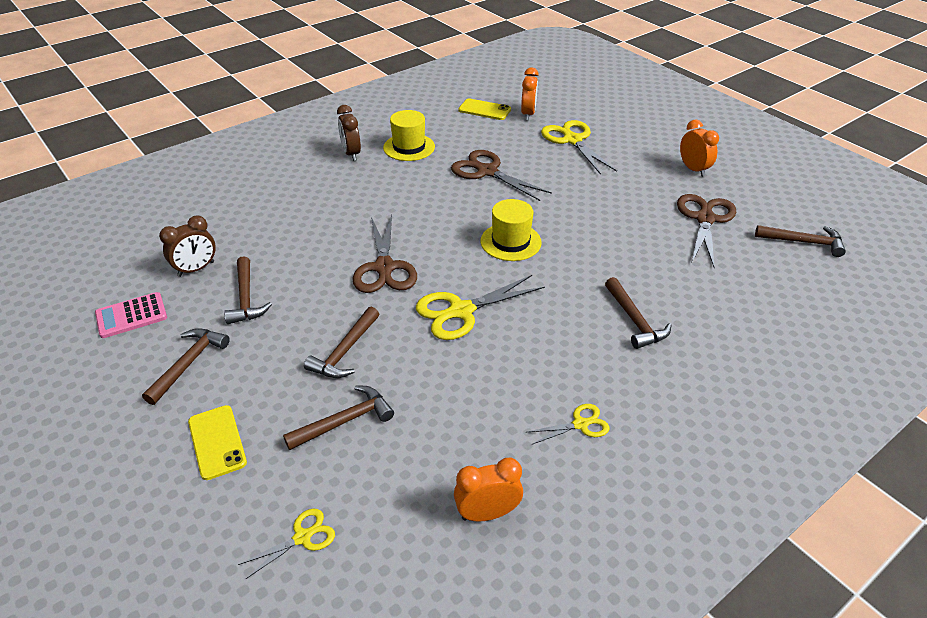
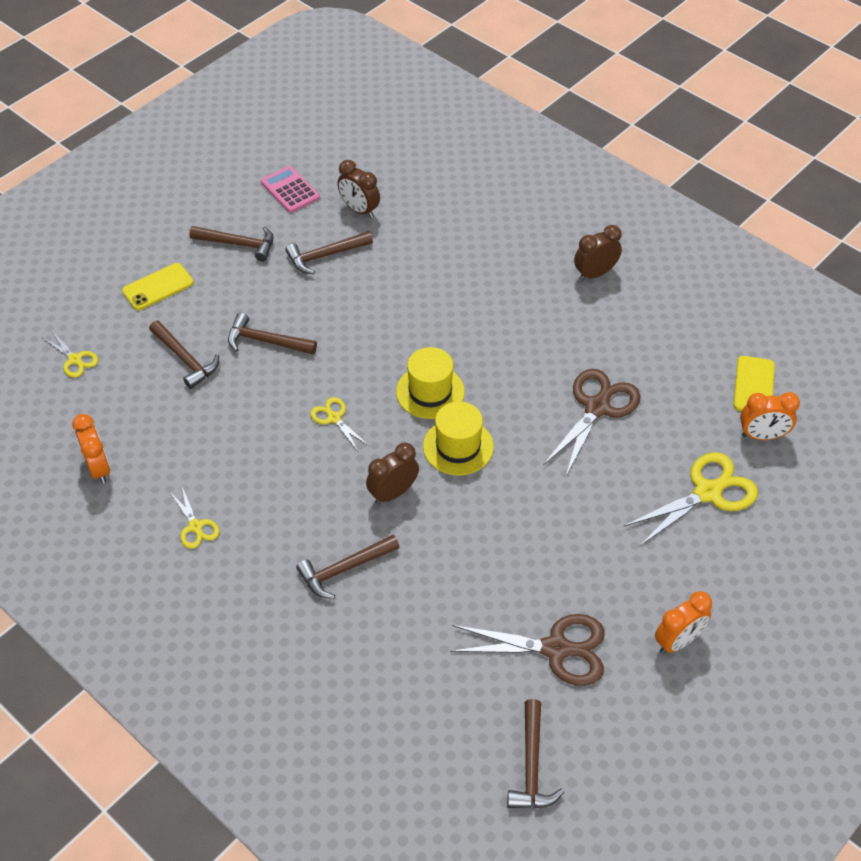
camera: 80 degrees right, 10 degrees up
brown scissors [353,215,417,293] -> none
yellow hat [383,110,435,161] -> yellow hat moved to [396,347,465,419]
yellow scissors [416,275,545,340] -> yellow scissors [310,397,369,451], size x0.53
none -> brown clock [366,443,419,504]

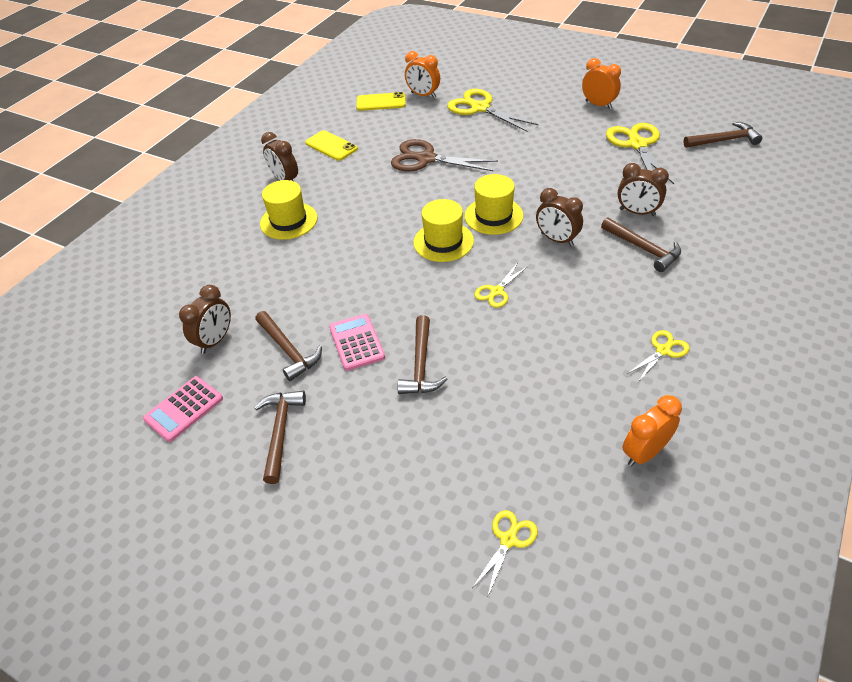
camera: 100 degrees left, 5 degrees down
yellow phone [122,263,194,310] -> yellow phone moved to [305,130,358,161]
brown hammer [149,320,219,389] -> none
brown scissors [450,614,605,686] -> yellow scissors [606,123,674,184]
orange clock [740,392,800,440] -> orange clock turned 135 degrees clockwise [405,51,440,98]
none -> yellow hat [260,180,317,240]
none -> pink calculator [329,314,385,371]
none -> brown clock [617,163,669,216]

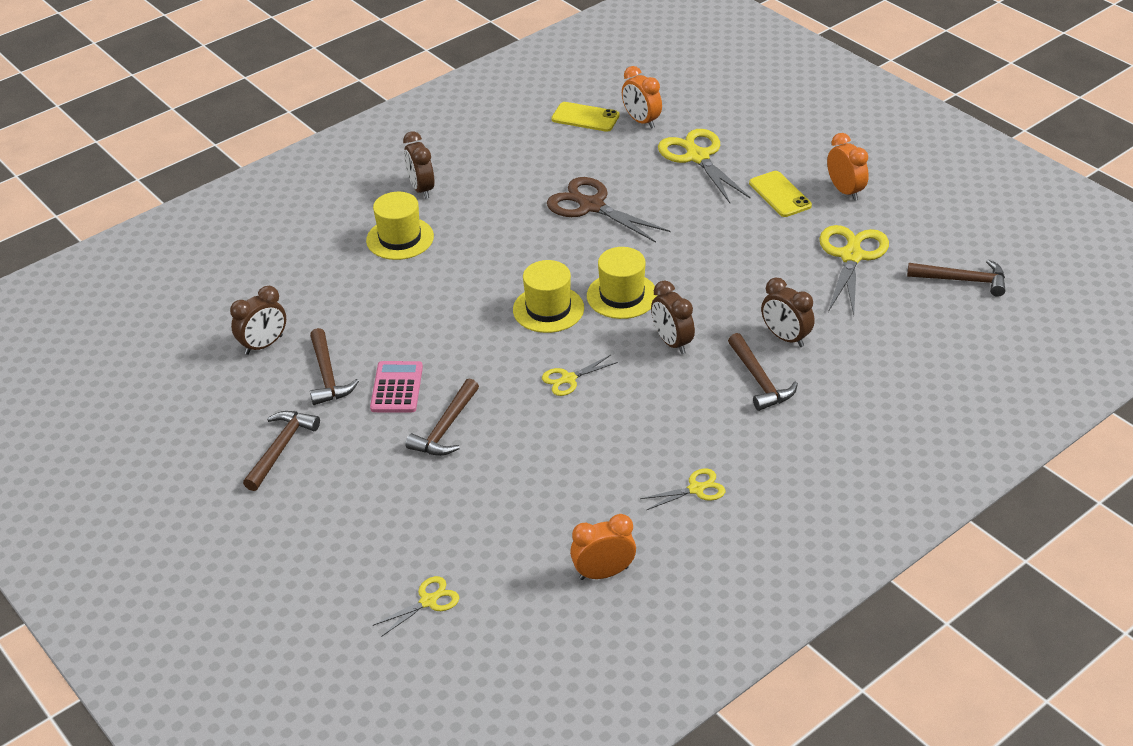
camera: 20 degrees right, 5 degrees down
pink calculator [143,376,223,442] -> none
yellow phone [305,130,358,161] -> yellow phone moved to [749,171,812,217]

